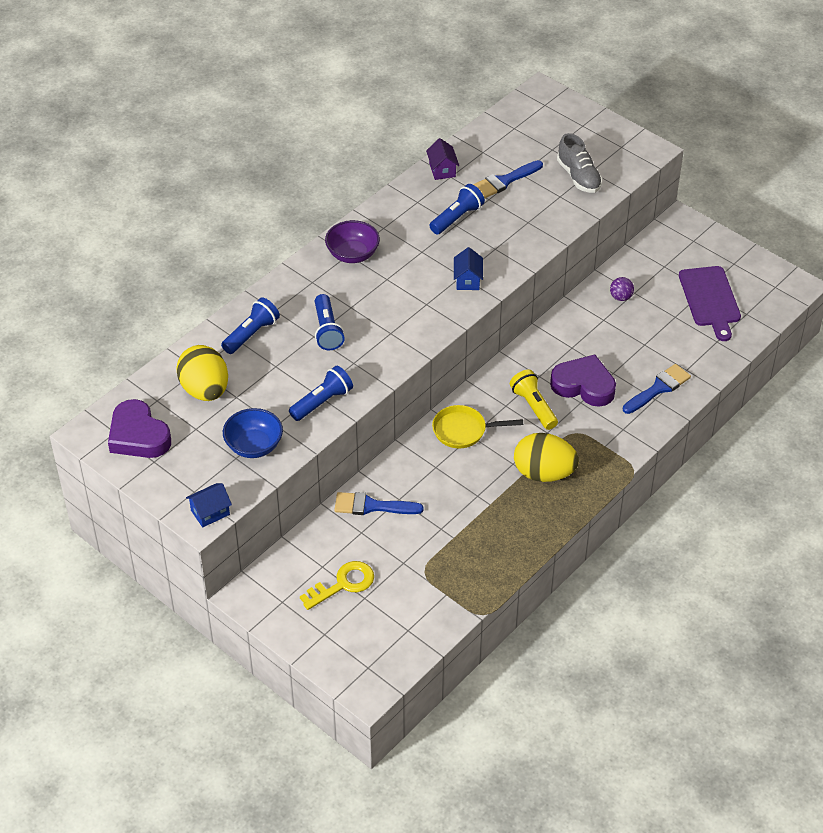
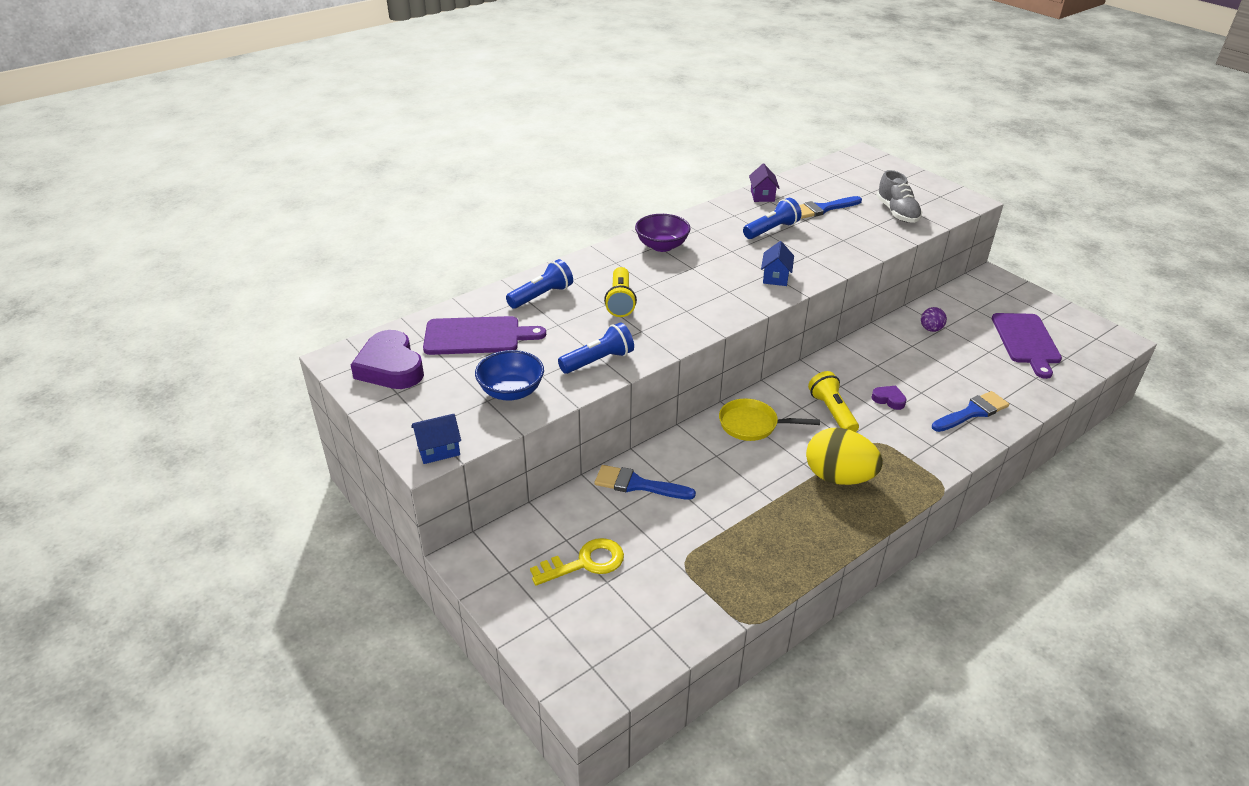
camera: 10 degrees right, 10 degrees down
yellow egg [176,345,228,401] -> purple cutting board [423,316,546,355]
blue flashlight [315,294,345,350] -> yellow flashlight [604,267,637,317]
purple heart [550,354,616,407] -> purple heart [871,386,907,410], size x0.47

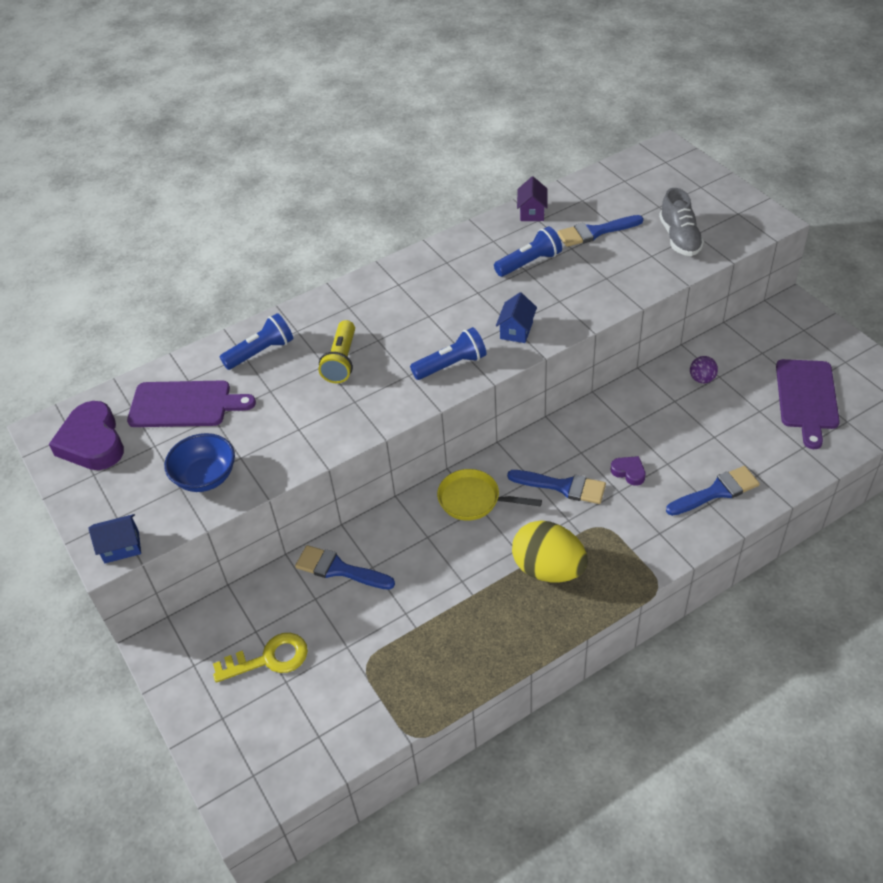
camera: 10 degrees right, 10 degrees up
blue flashlight [558,322,634,374] -> blue flashlight moved to [410,327,487,380]
purple bowl [635,214,691,252] -> none
yellow flashlight [808,371,859,432] -> blue brush [507,470,606,504]

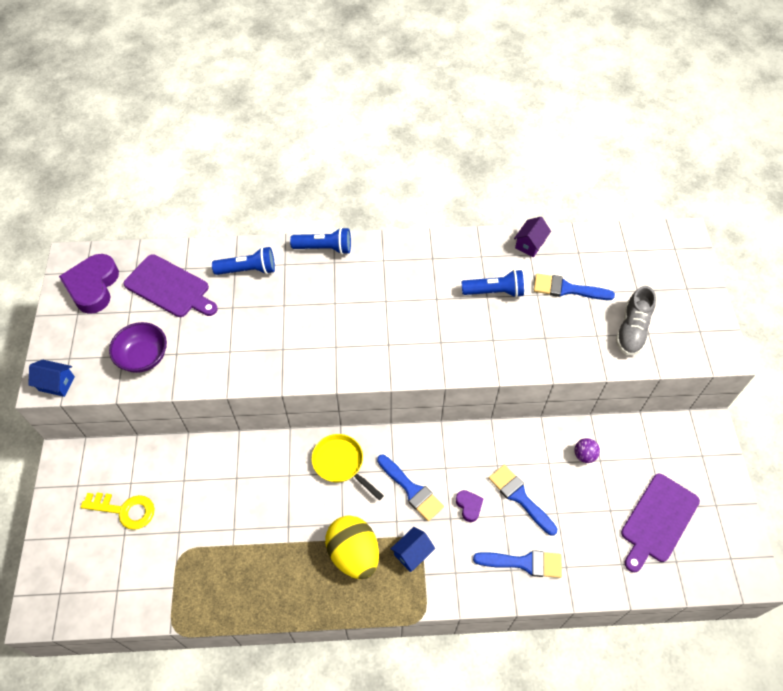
camera: 25 degrees right, 10 degrees up
blue bowl [164,433,235,492] -> purple bowl [109,322,167,373]
blue brush [295,545,395,590] -> blue brush moved to [489,465,557,536]
yellow flashlight [318,320,355,383] -> none
blue flashlight [410,327,487,380] -> blue flashlight moved to [290,227,351,255]
blue house [496,292,537,343] -> blue house moved to [391,527,435,572]

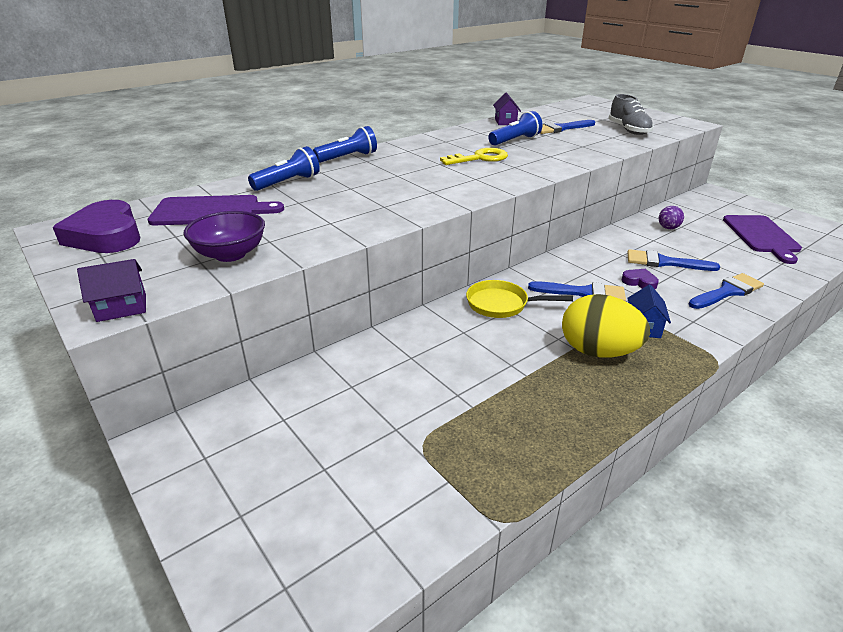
camera: 35 degrees left, 25 degrees down
blue house [28,360,75,397] -> purple house [77,259,146,322]
yellow key [81,492,155,530] -> yellow key moved to [440,148,508,165]

